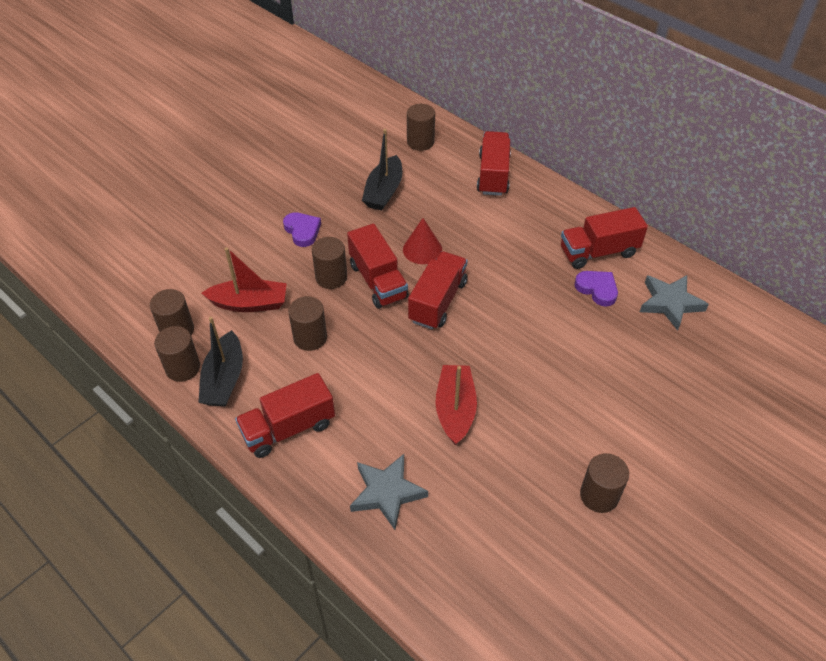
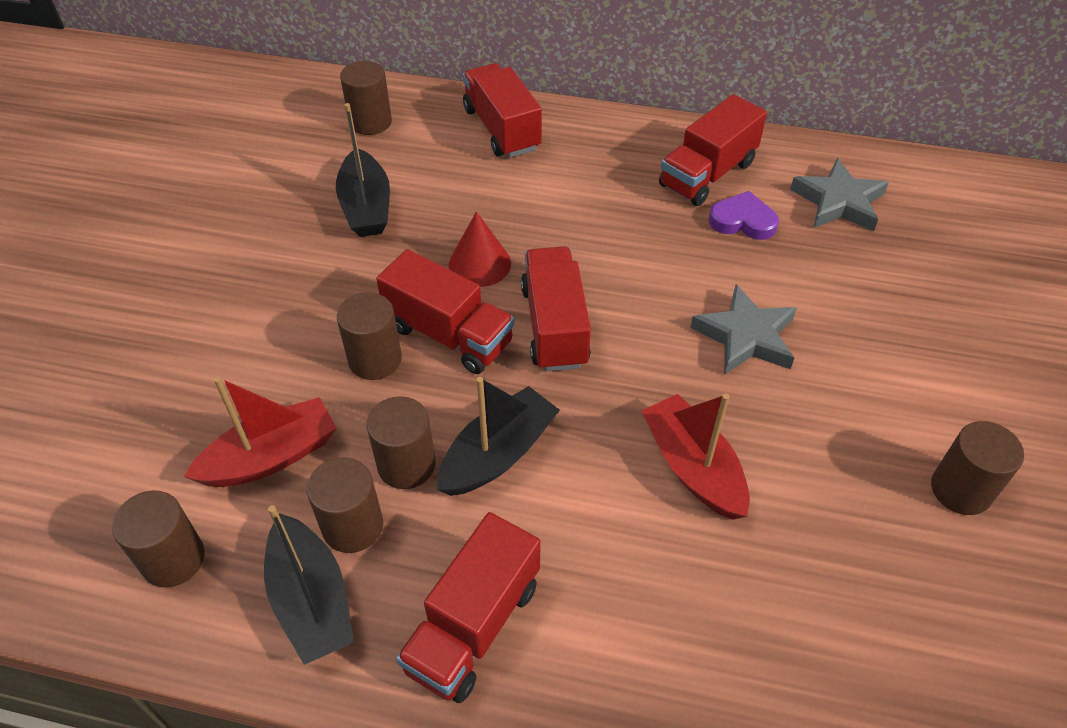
camera: 30 degrees left, 0 degrees up
brown cylinder [154,326,200,382] -> brown cylinder moved to [307,457,383,553]
purple heart [283,212,321,247] -> none
grey star [350,454,428,530] -> grey star moved to [690,284,797,375]
none -> black boat [437,377,560,496]

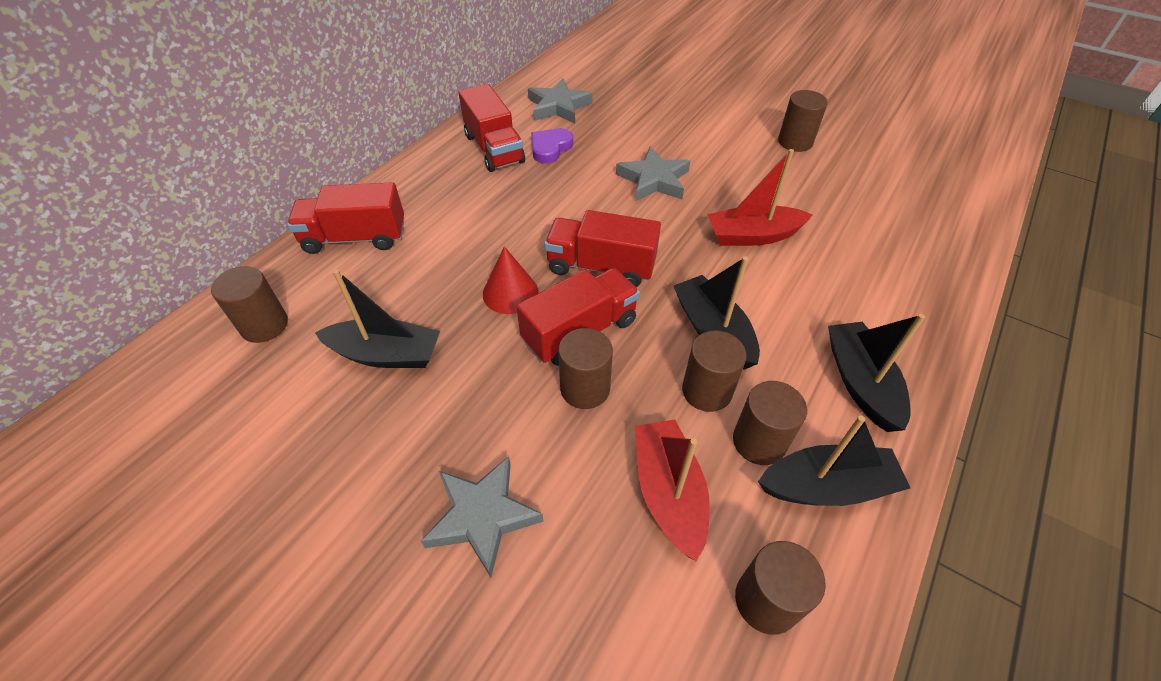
camera: 70 degrees left, 0 degrees up
red truck [396,512,540,703] -> black boat [828,314,925,432]
none -> grey star [421,456,544,577]

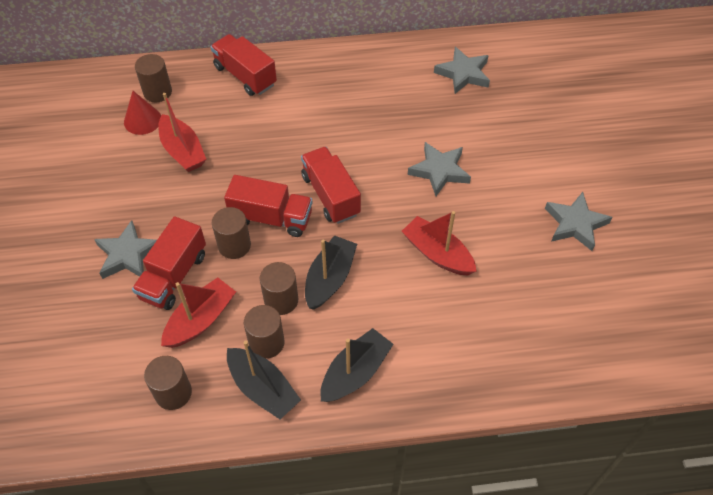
camera: 50 degrees right, 5 degrees up
black boat [315,270,440,368] -> red boat [158,93,206,172]
red truck [458,84,525,172] -> red truck moved to [132,216,206,310]
red cone [483,246,539,314] -> red cone moved to [124,91,161,135]
purple heart [531,128,573,164] -> none
brown cylinder [778,90,828,152] -> grey star [545,192,613,251]

